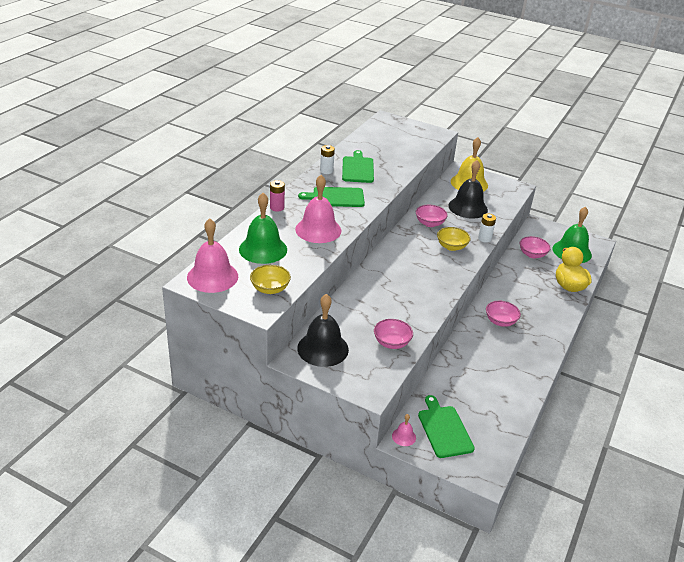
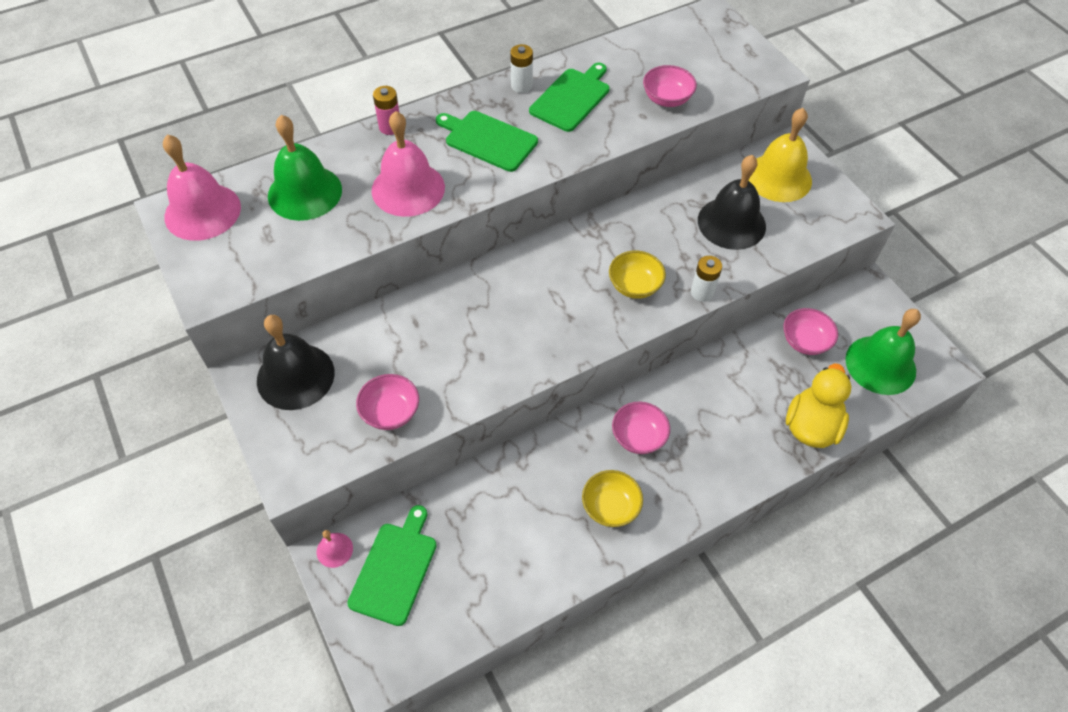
camera: 35 degrees right, 20 degrees up
yellow bowl [250,265,291,294] -> yellow bowl moved to [582,470,643,527]
pink bowl [416,205,448,227] -> pink bowl moved to [643,65,697,107]

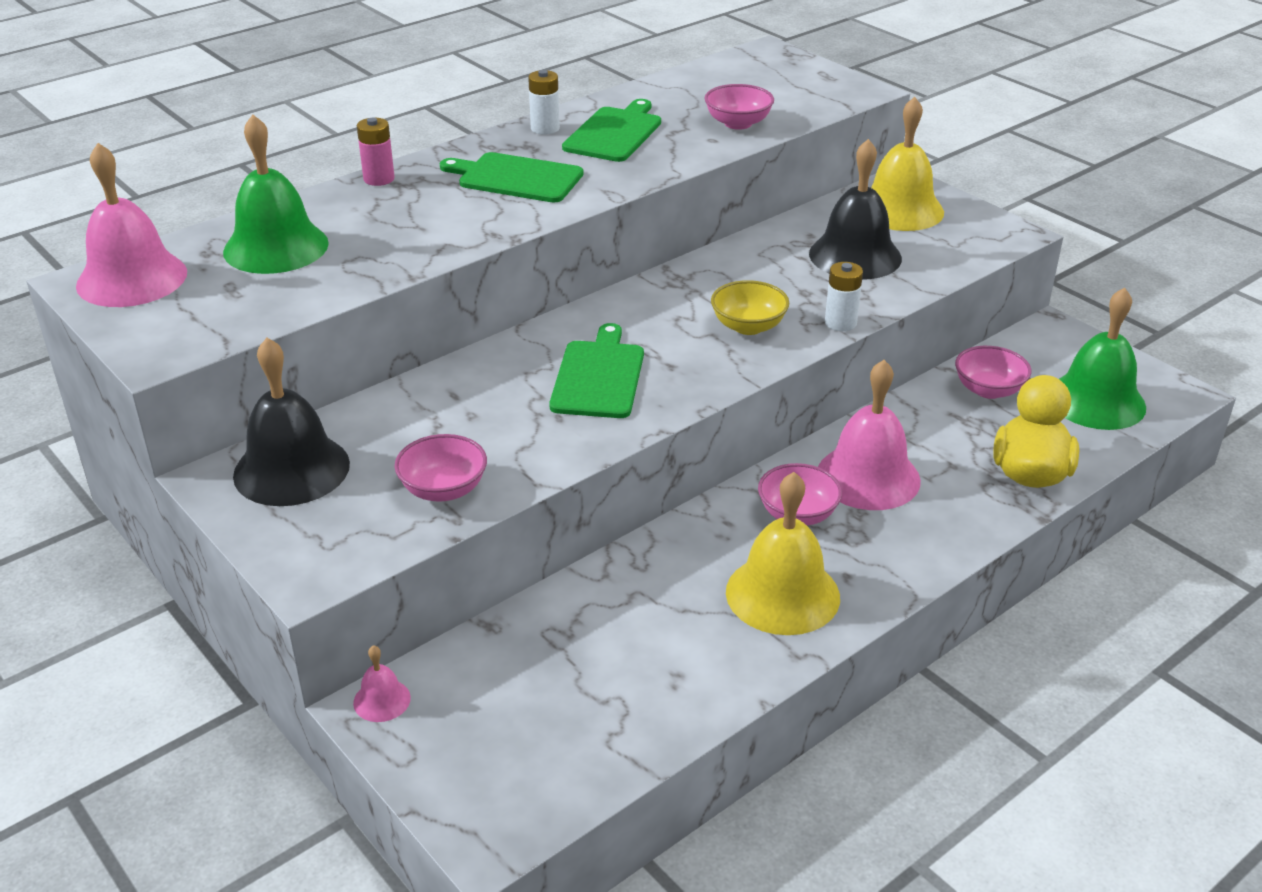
camera: 10 degrees left, 20 degrees down
green cutting board [347,505,437,626] -> green cutting board moved to [549,323,644,418]
pink bell [372,111,445,217] -> pink bell moved to [818,360,921,510]
yellow bowl [582,470,643,527] -> yellow bell [726,472,840,635]

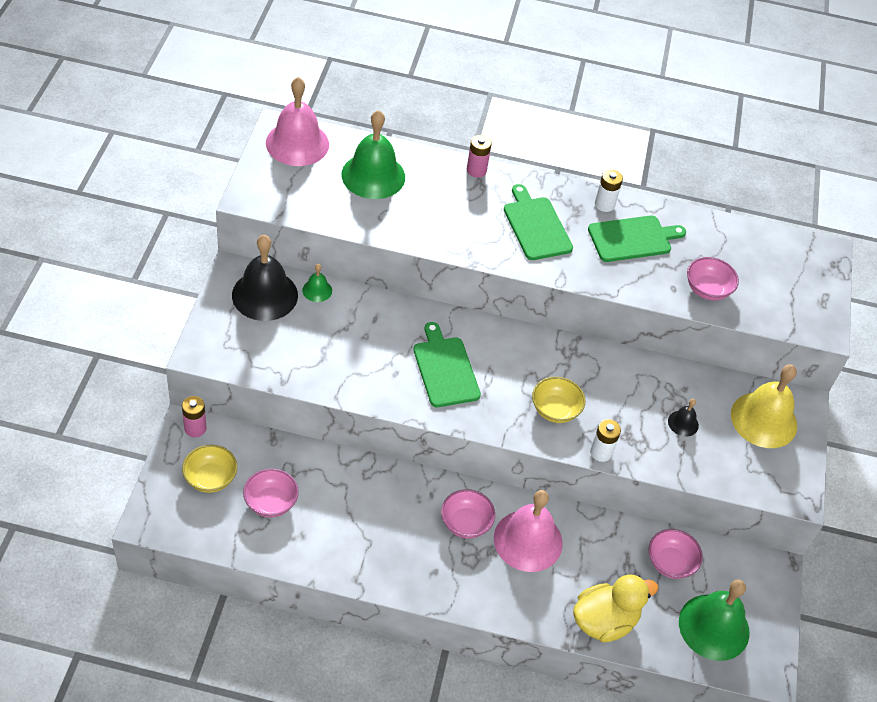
camera: 45 degrees right, 15 degrees up
pink bell [353,645,411,722] -> pink battery [182,396,206,437]
pink bowl [394,434,487,502] -> pink bowl moved to [243,469,299,518]
green cutting board [549,323,644,418] -> green cutting board turned 75 degrees counterclockwise [413,322,481,407]
yellow bell [726,472,840,635] -> none
black bell [809,139,902,280] -> black bell [668,399,699,436], size x0.46
none -> yellow bowl [182,445,237,493]
none -> green bell [302,264,332,302]

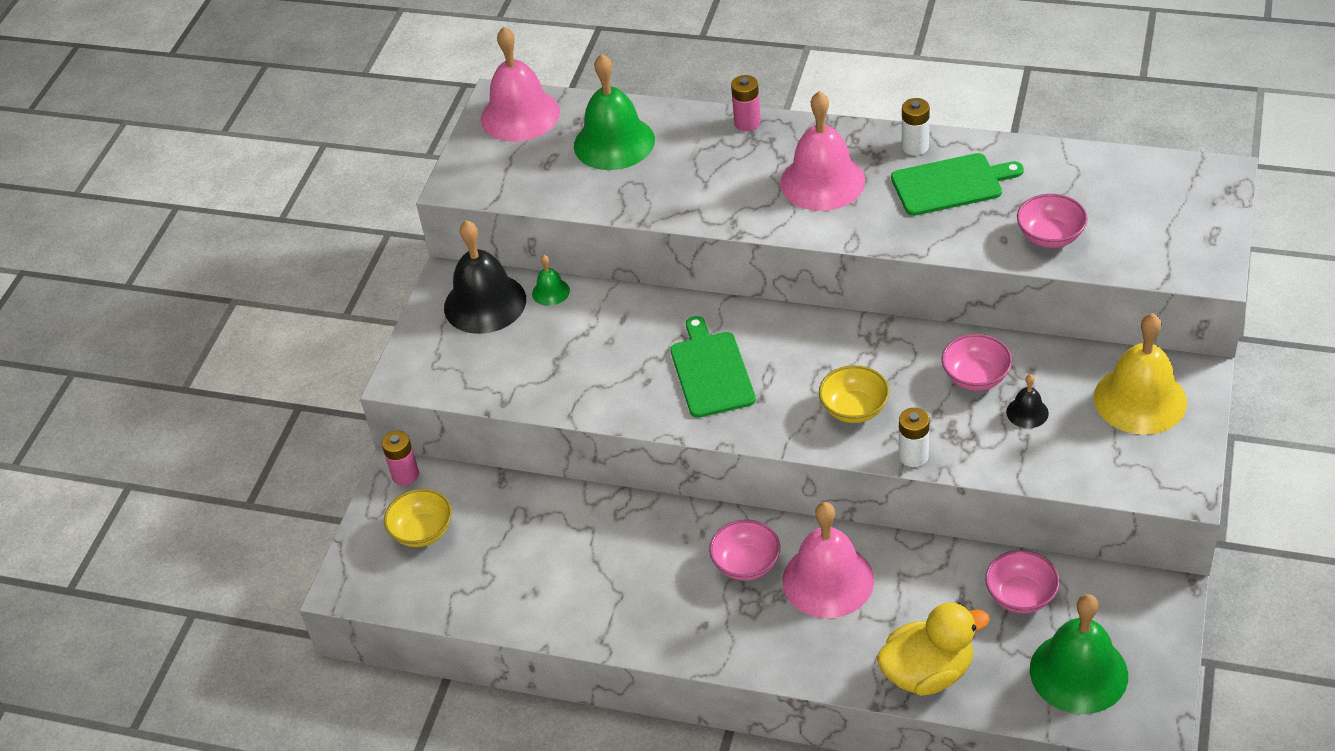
camera: 15 degrees right, 5 degrees down
pink bowl [243,469,299,518] -> pink bowl moved to [942,334,1012,391]
green cutting board [504,184,573,260] -> pink bell [780,91,865,211]

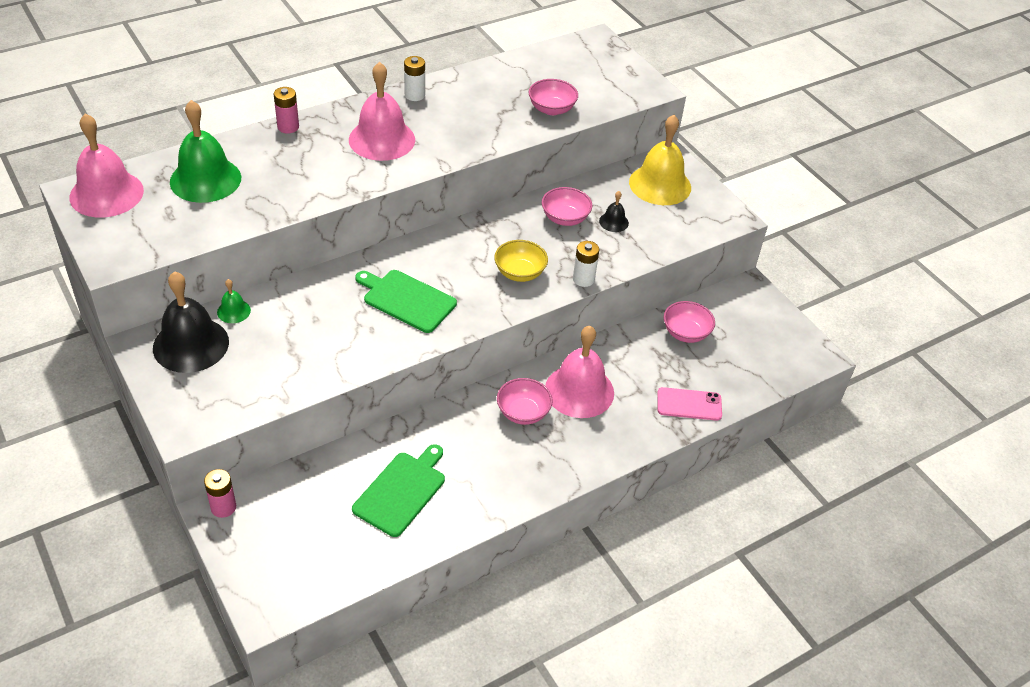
camera: 55 degrees left, 0 degrees up
yellow bowl [384,489,452,547] -> none
yellow duck [877,602,990,696] -> pink phone [657,387,722,421]
green cutting board [891,153,1024,216] -> green cutting board moved to [352,444,445,537]
green bell [1030,594,1128,714] -> none

